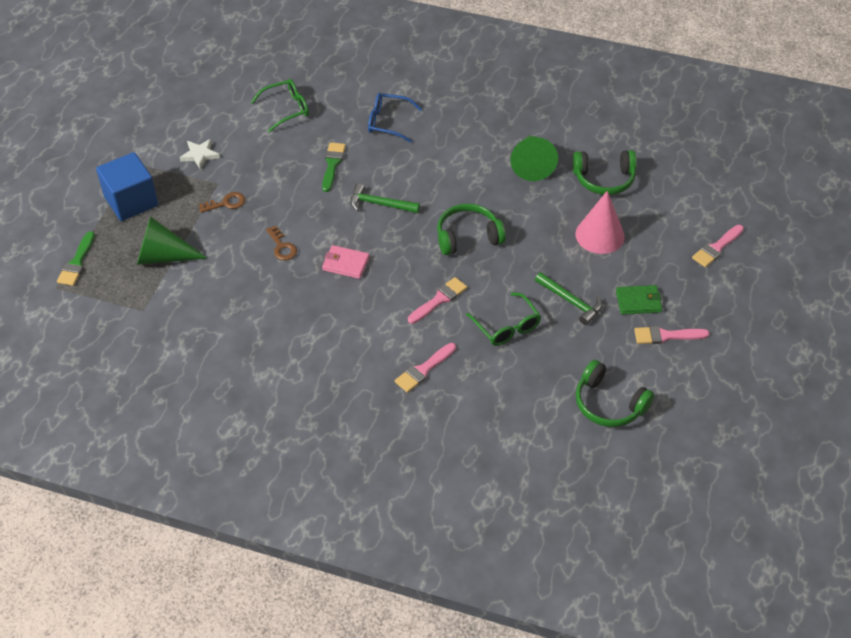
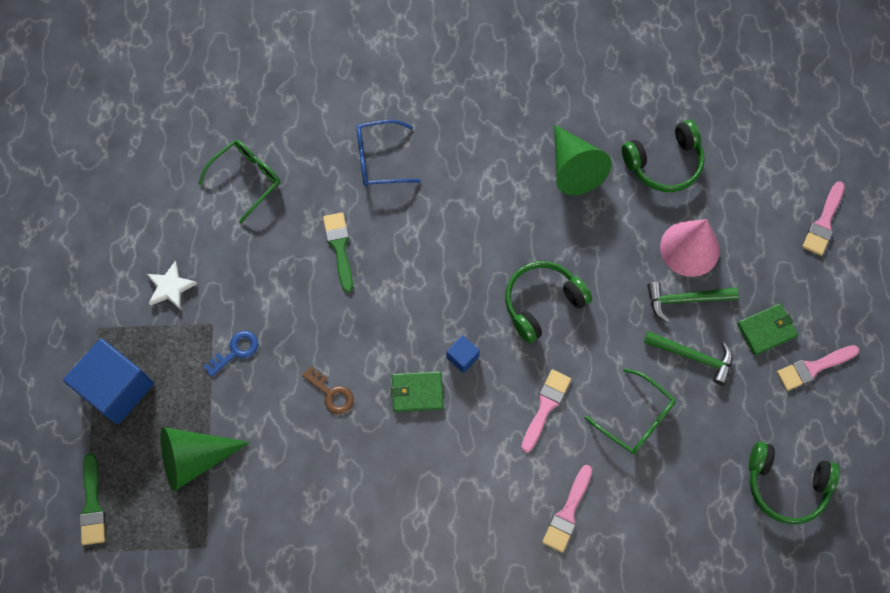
camera: 20 degrees left, 20 degrees up
brown key [199,192,245,213] -> blue key [204,331,258,377]
pink wallet [322,245,369,279] -> green wallet [391,371,443,412]
green hammer [350,183,420,213] -> green hammer moved to [647,282,739,323]
none -> blue cube [446,335,480,373]

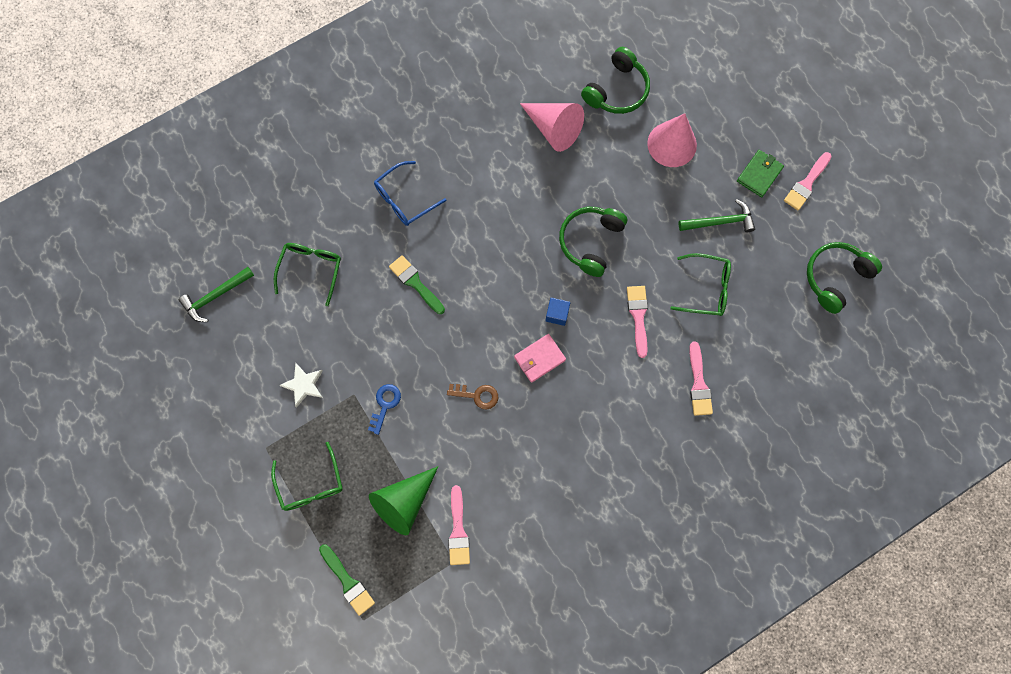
camera: 30 degrees left, 5 degrees up
blue cube [63,339,154,424] -> green glasses [271,442,342,511]
green wallet [391,371,443,412] -> pink wallet [514,334,566,383]
green cone [554,124,612,195] -> pink cone [520,103,584,152]
green hammer [647,282,739,323] -> green hammer moved to [179,267,254,322]
green headphones [749,441,840,524] -> green headphones turned 150 degrees clockwise [807,242,882,314]
pink brush [802,181,845,256] -> pink brush moved to [448,485,470,565]

